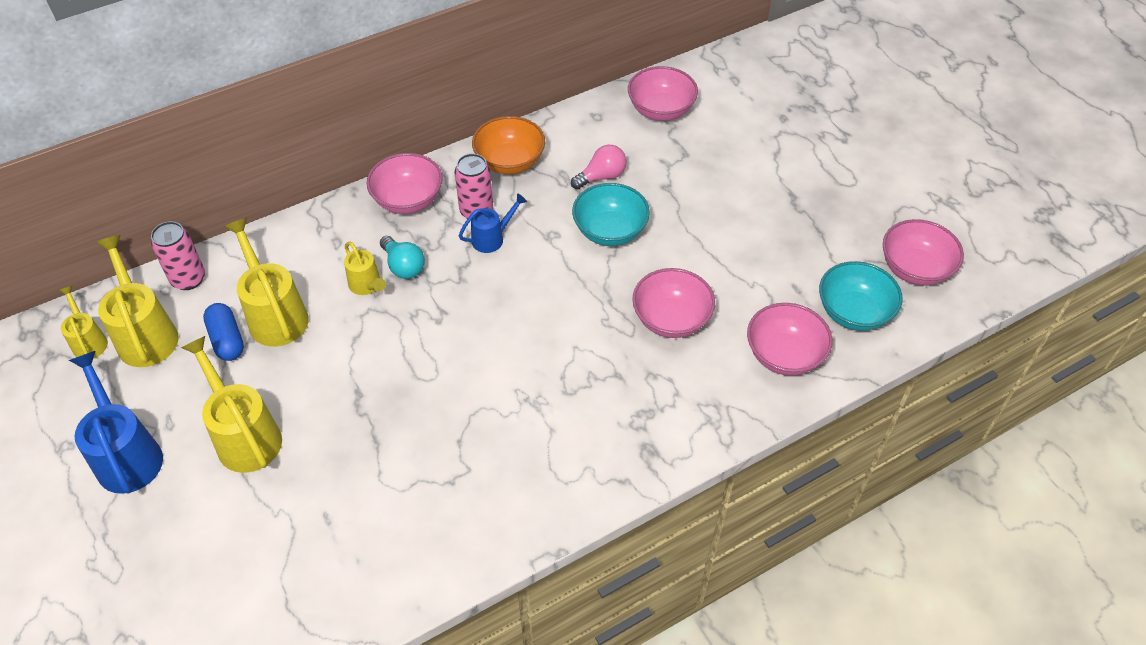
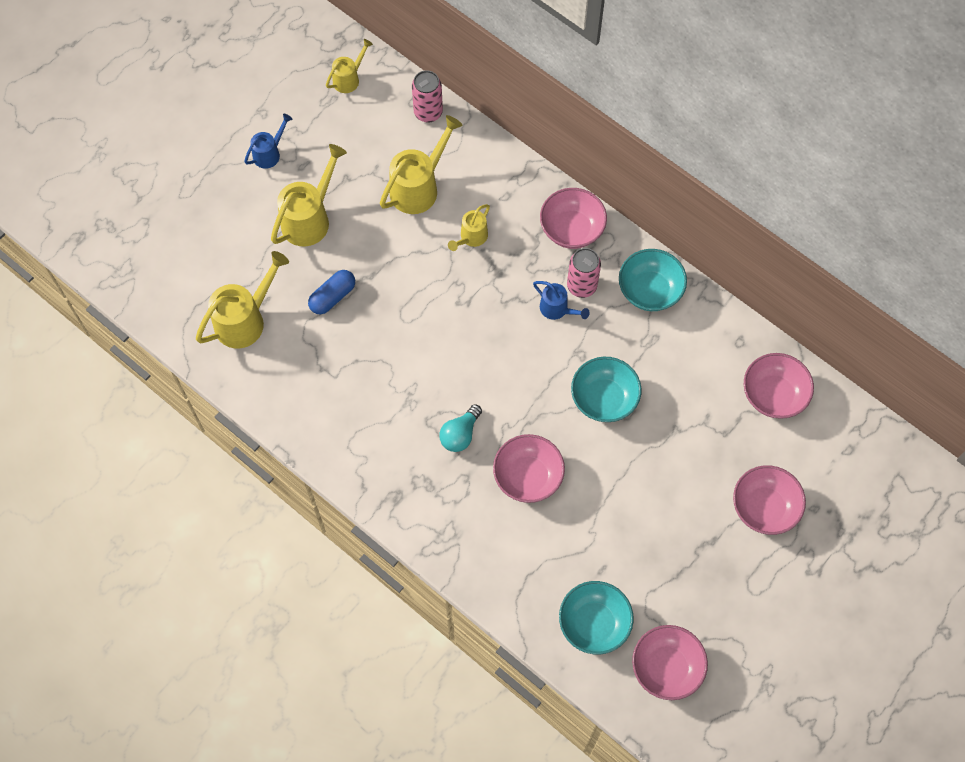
camera: 70 degrees right, 15 degrees up
blue watering can [69,351,163,494] -> blue watering can [244,114,293,169], size x0.57
yellow watering can [96,235,179,367] -> yellow watering can moved to [196,251,289,349]
blue capsule [203,303,244,361] -> blue capsule moved to [308,270,355,314]
turquoise light bulb [380,236,425,279] -> turquoise light bulb moved to [439,404,482,452]
orange bowl [472,116,545,174] -> turquoise bowl [619,249,687,311]
pink light bulb [571,145,626,190] -> none
pink bowl [747,303,833,376] -> pink bowl moved to [733,465,806,535]

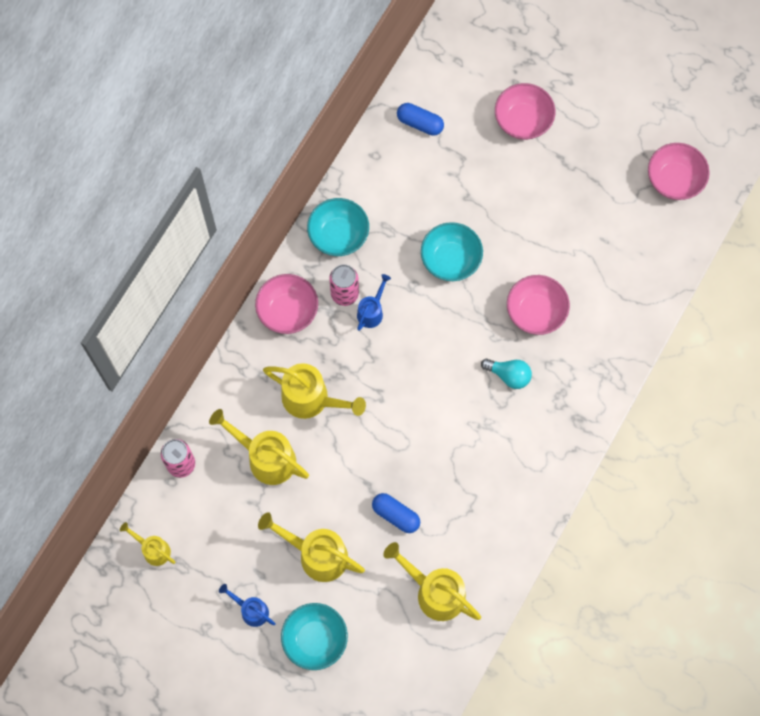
camera: 100 degrees left, 5 degrees up
yellow watering can [448,204,490,251] -> yellow watering can [263,363,366,419], size x1.76
turquoise bowl [559,581,634,655] -> turquoise bowl moved to [281,603,348,670]
pink bowl [744,353,814,419] -> blue capsule [397,103,444,136]

